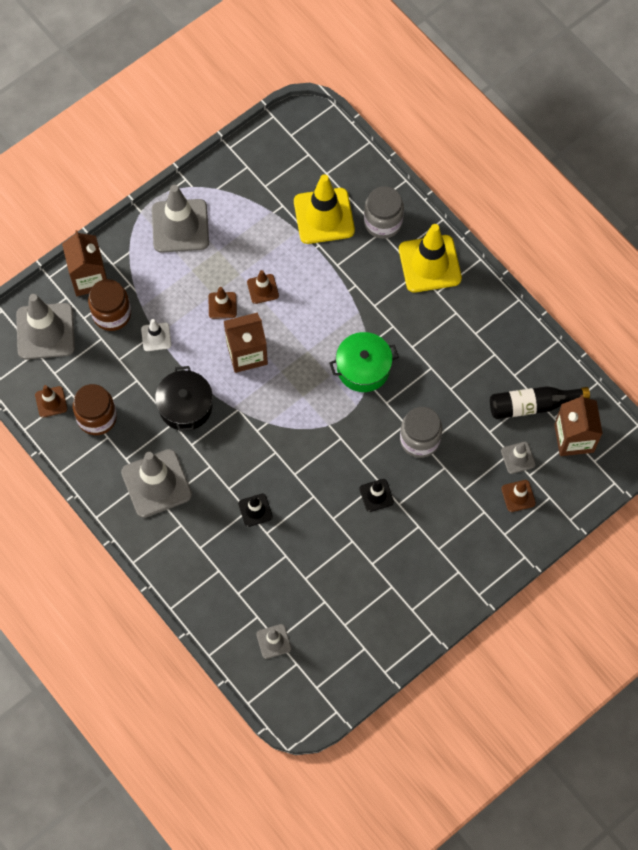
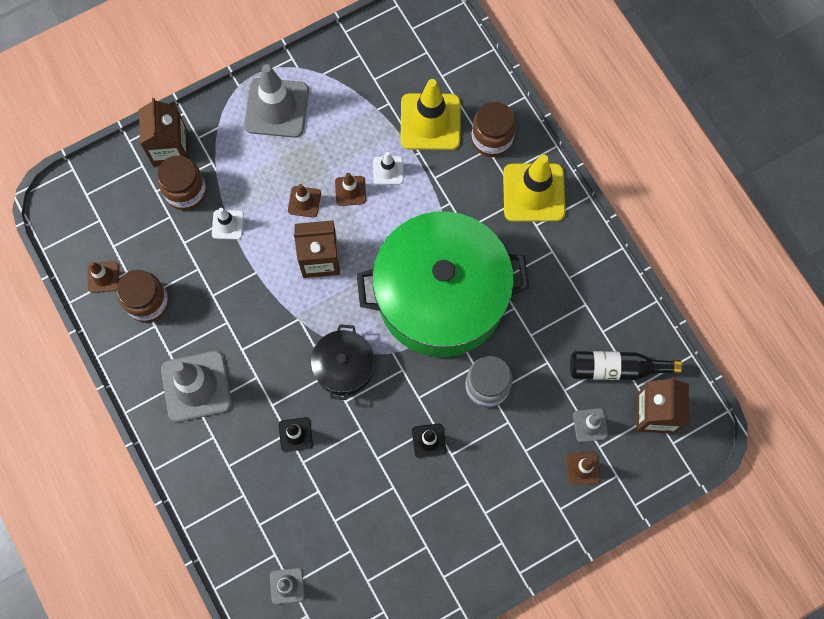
camera: 10 degrees right, 5 degrees up
grey traffic cone [16,294,75,360] -> none
black pot [155,366,213,432] -> black pot moved to [311,324,374,400]
green pot [329,332,399,392] -> green pot [357,211,529,357], size x2.20
grey jar [364,186,404,239] -> brown jar [471,101,516,157]
none -> white traffic cone [373,152,403,185]

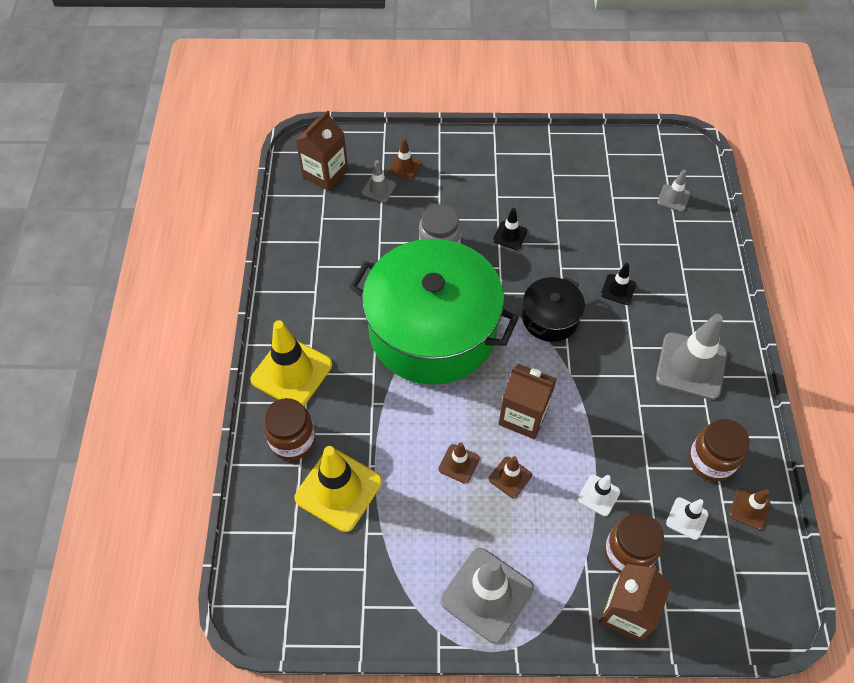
camera: 150 degrees left, 15 degrees down
white traffic cone [373,152,403,185] -> white traffic cone moved to [666,497,709,540]
black bottle [570,351,682,380] -> none

